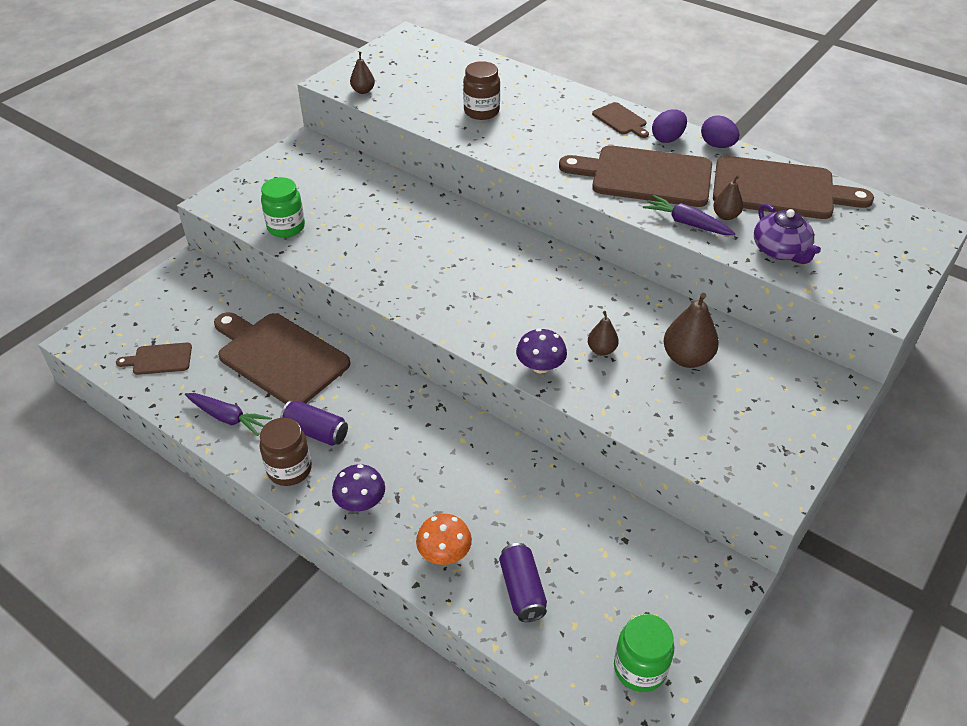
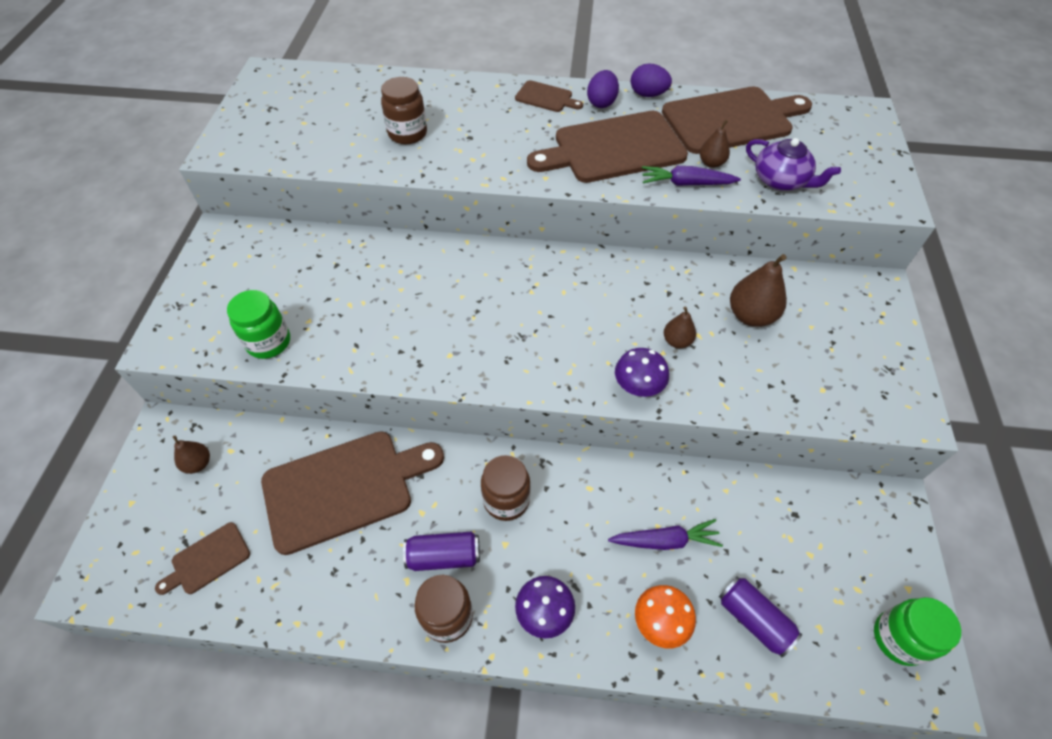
camera: 30 degrees left, 10 degrees up
purple carrot [185,393,272,436] -> purple carrot moved to [608,519,723,550]
brown cutting board [214,312,350,404] -> brown cutting board turned 150 degrees clockwise [261,431,444,555]
brown pear [350,52,375,94] -> brown pear moved to [173,435,210,474]
none -> brown jar [481,455,531,521]

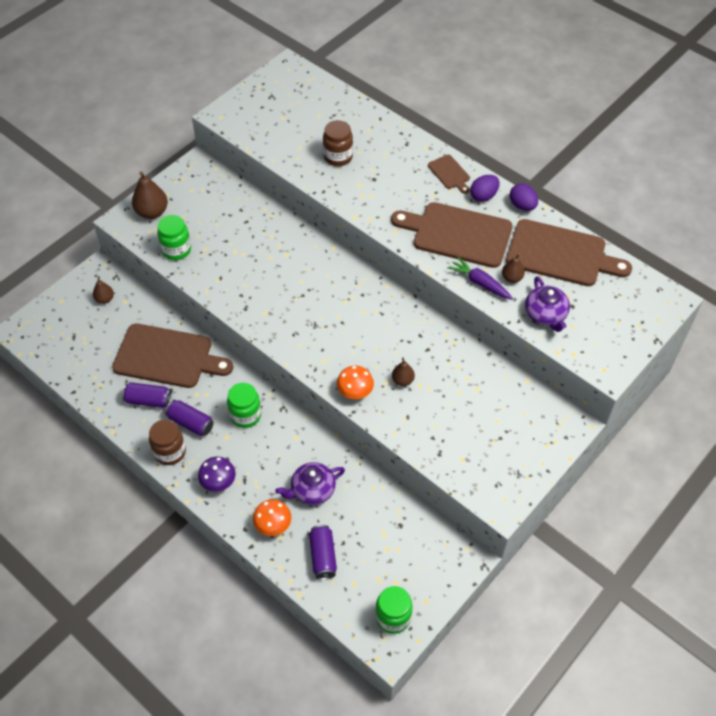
camera: 35 degrees right, 0 degrees up
brown cutting board [155,522,250,595] -> none
brown jar [481,455,531,521] -> green jar [227,383,261,428]
purple carrot [608,519,723,550] -> purple teapot [275,462,345,505]
purple mushroom [615,348,669,397] -> orange mushroom [337,366,374,399]
brown pear [730,254,787,327] -> brown pear moved to [132,171,168,219]
none -> purple can [122,382,172,408]

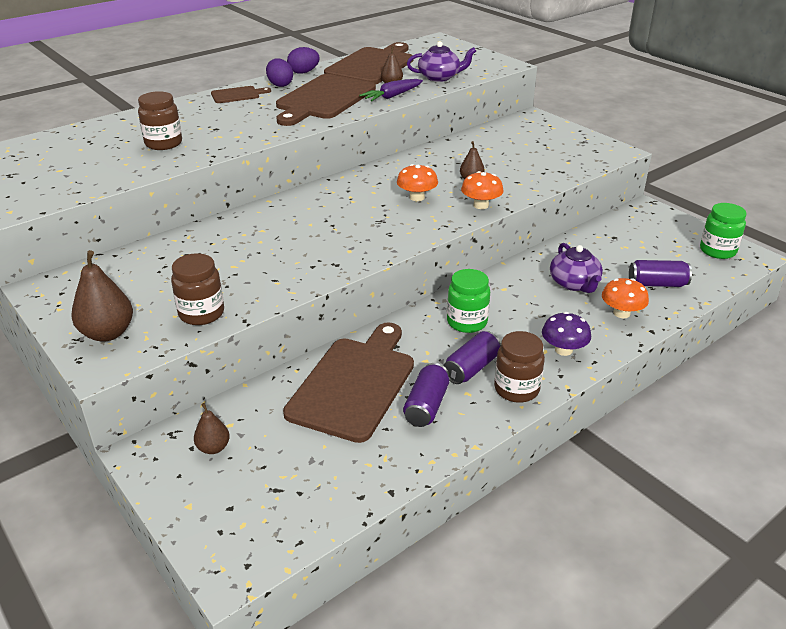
camera: 80 degrees left, 20 degrees down
green jar [157,215,191,260] -> brown jar [171,253,224,325]
none -> orange mushroom [397,164,438,201]

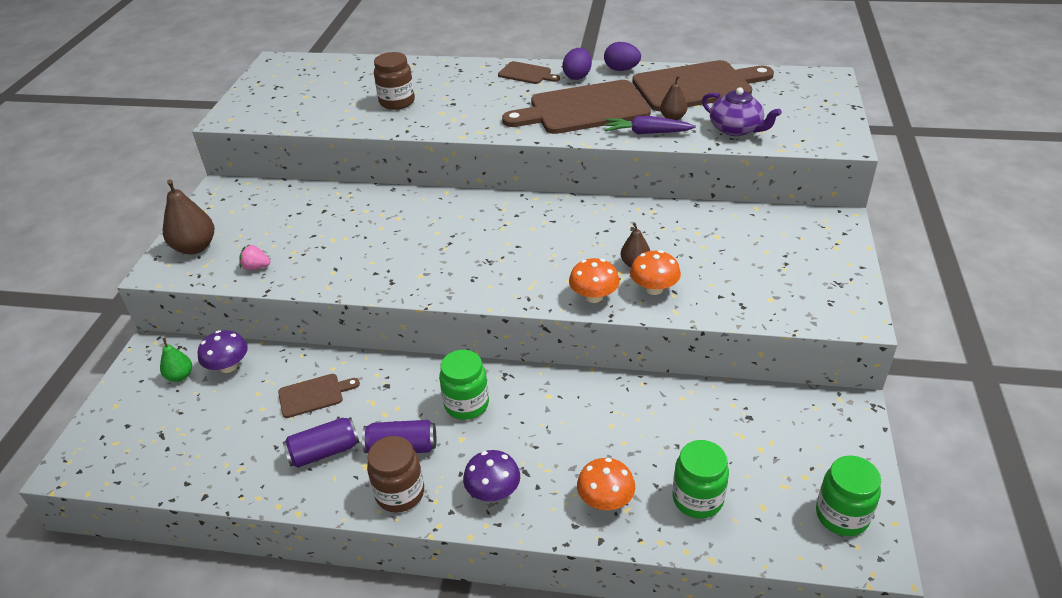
camera: 50 degrees right, 5 degrees up
brown jar [171,253,224,325] -> pink strawberry [239,244,271,270]
brown pear [194,403,230,454] -> green pear [160,338,192,382]
brown cutting board [283,322,414,443] -> brown cutting board [278,374,360,418], size x0.47
orange mushroom [397,164,438,201] -> orange mushroom moved to [630,250,681,295]
purple teapot [550,243,603,293] -> none
purple can [629,260,692,287] -> green jar [672,440,729,519]
none -> purple mushroom [198,330,248,373]

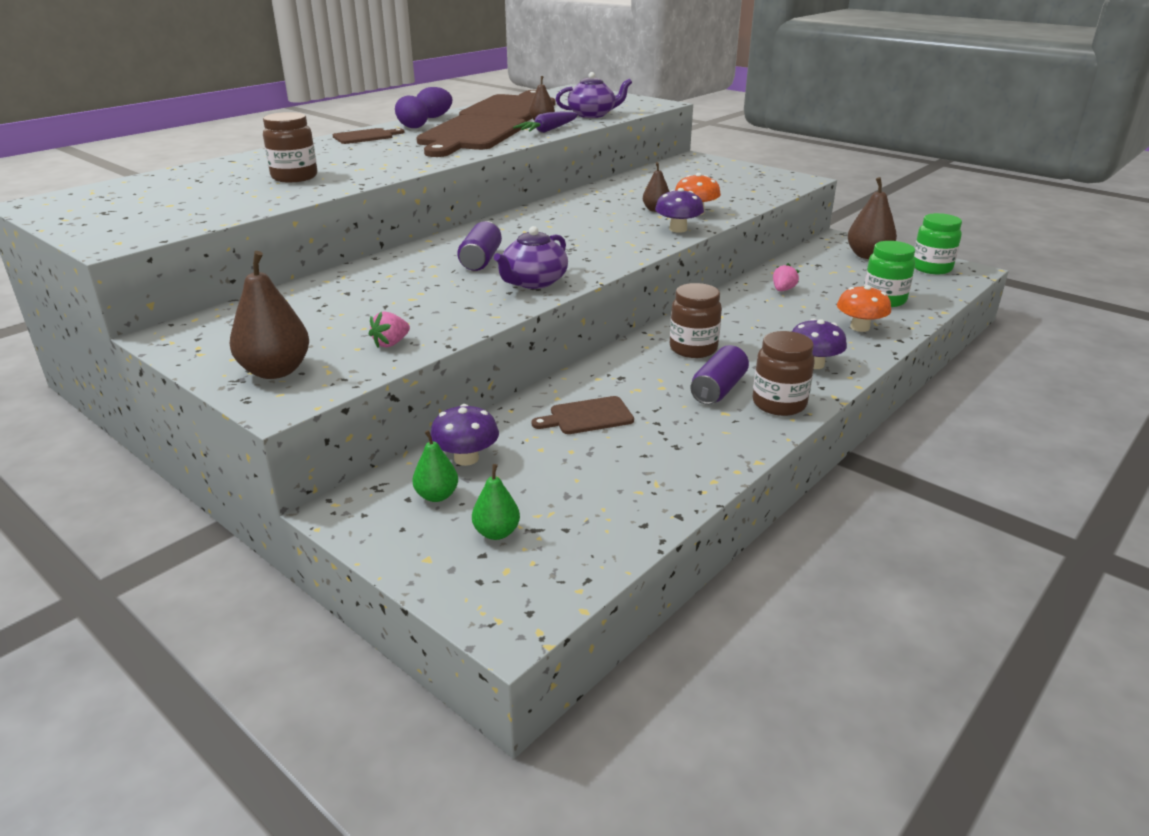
camera: 60 degrees left, 10 degrees down
brown cutting board [278,374,360,418] -> brown cutting board turned 120 degrees counterclockwise [531,396,634,434]
purple can [283,417,360,468] -> purple can moved to [457,221,502,271]
green jar [439,350,489,420] -> brown jar [670,283,722,358]
orange mushroom [569,258,620,303] -> purple mushroom [655,188,704,233]
none -> green pear [472,464,520,540]
none -> purple teapot [494,226,568,289]
none -> pink strawberry [773,263,799,291]
none -> brown pear [847,177,897,259]

